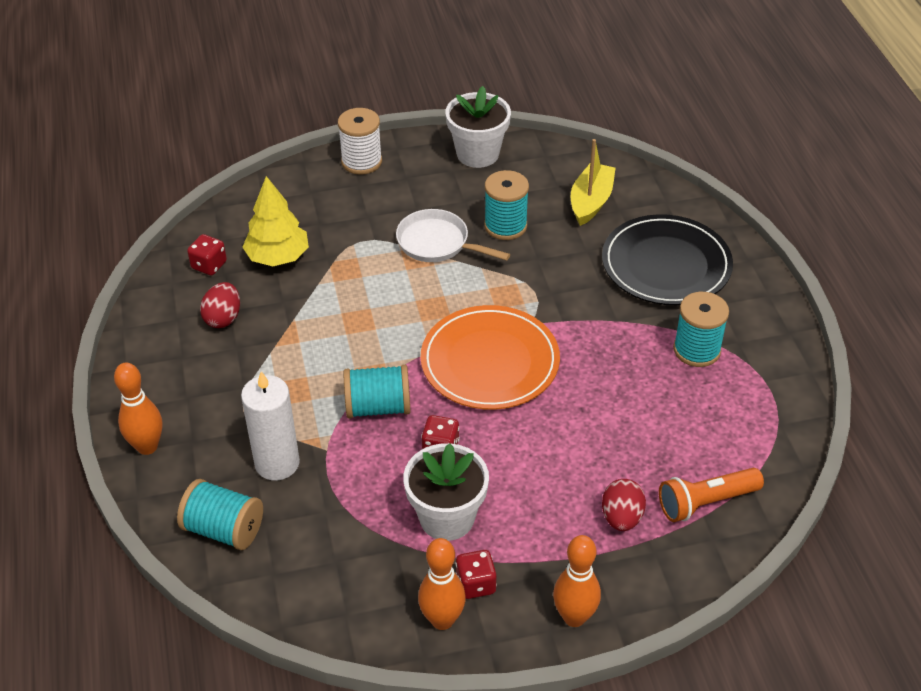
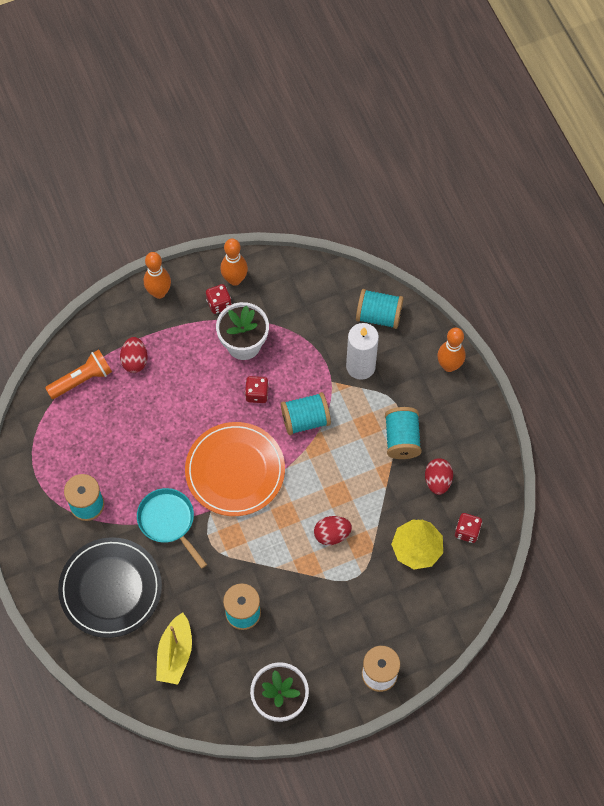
camera: 170 degrees right, 20 degrees up
white pan [396,209,510,262] -> none
none -> turquoise pan [137,488,207,569]
none -> red egg [314,516,352,545]
none -> turquoise spool [385,407,422,459]

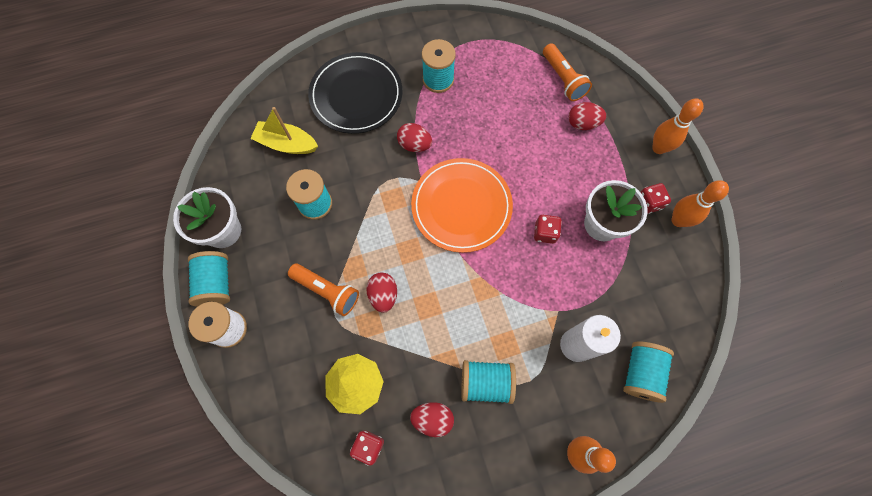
camera: 95 degrees right, 5 degrees up
turquoise pan [137,488,207,569] -> red egg [397,123,432,152]
turquoise spool [281,392,331,435] -> turquoise spool moved to [188,251,230,307]
none -> orange flashlight [288,264,359,316]

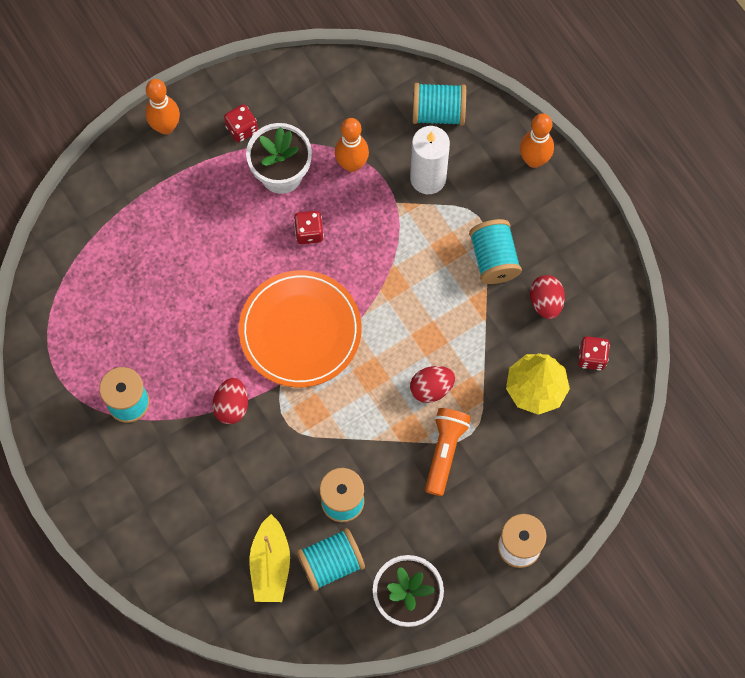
camera: 105 degrees left, 0 degrees up
turquoise spool [188,251,230,307] -> turquoise spool moved to [297,528,365,591]
black plate [308,52,403,134] -> none
orange flashlight [543,43,592,101] -> none
red egg [569,102,606,130] -> none
orange bowling pin [672,180,729,227] -> orange bowling pin moved to [335,118,369,172]

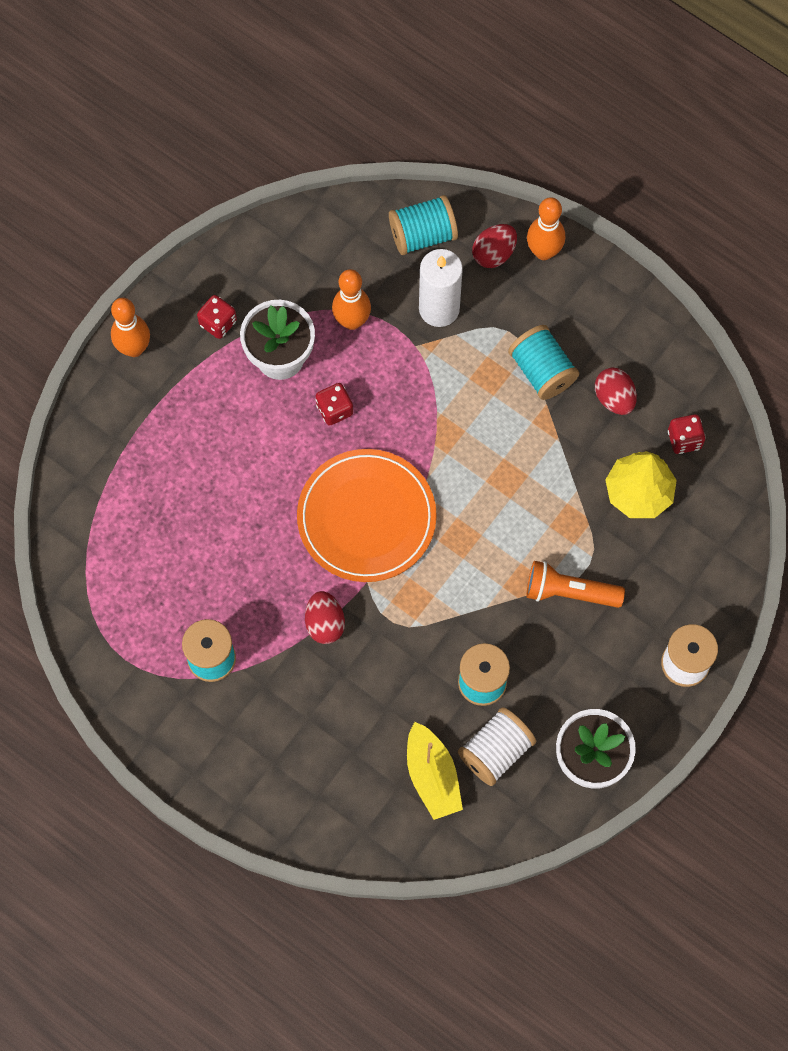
camera: 20 degrees left, 0 degrees up
turquoise spool [297,528,365,591] -> white spool [458,707,536,786]
red egg [410,366,455,403] -> red egg moved to [472,224,517,268]
orange flashlight [425,408,471,496] -> orange flashlight turned 75 degrees counterclockwise [526,561,625,608]

